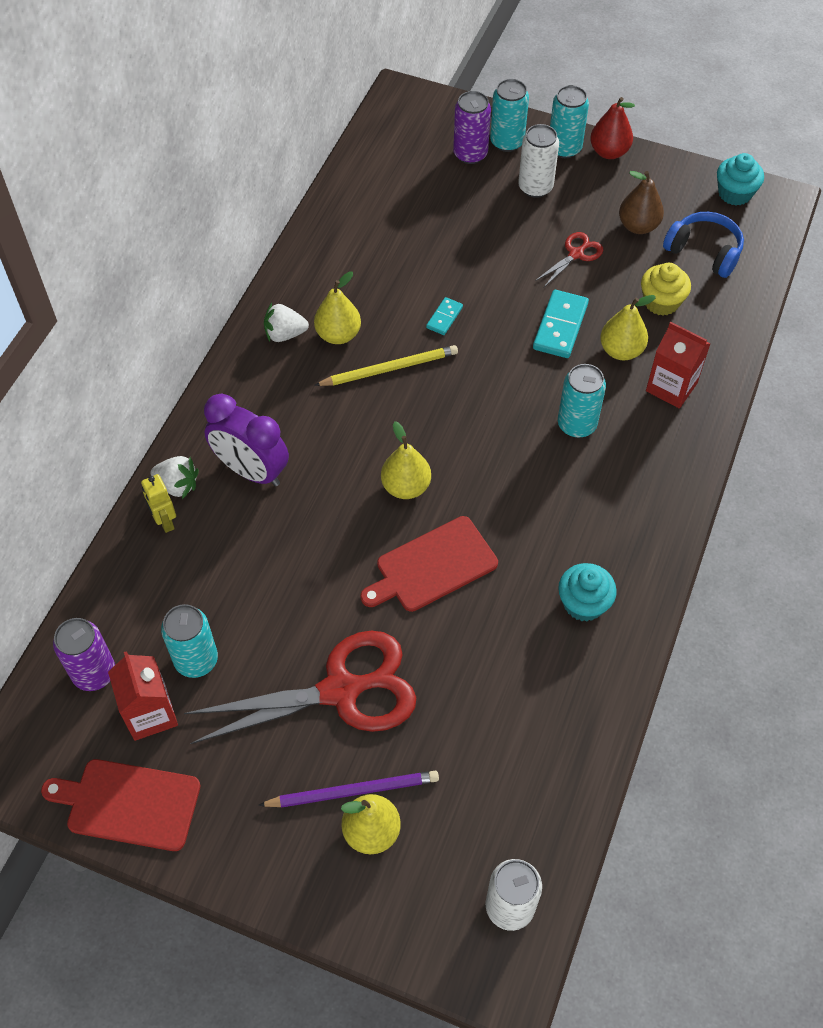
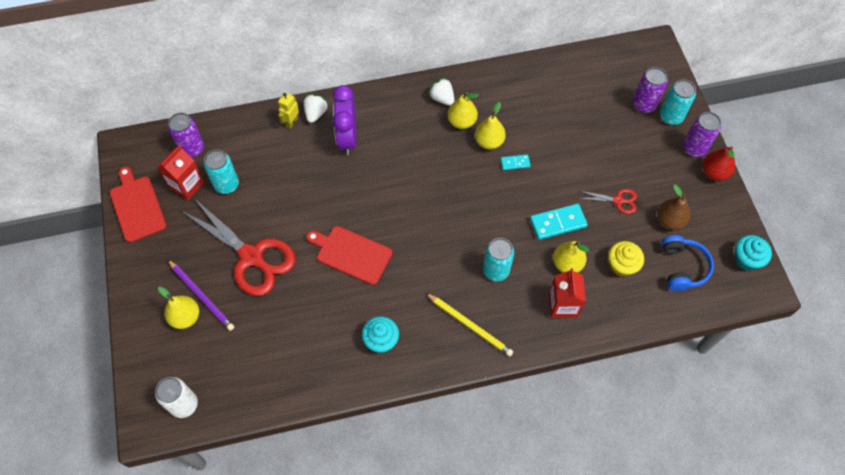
camera: 55 degrees right, 5 degrees up
white strawberry [151,456,199,499] -> white strawberry turned 150 degrees counterclockwise [303,94,329,123]
yellow pencil [314,345,458,386] -> yellow pencil moved to [426,293,513,356]
yellow pear [381,421,431,499] -> yellow pear moved to [475,102,506,149]
white can [518,124,559,198] -> none
turquoise can [550,85,589,158] -> purple can [683,112,721,157]

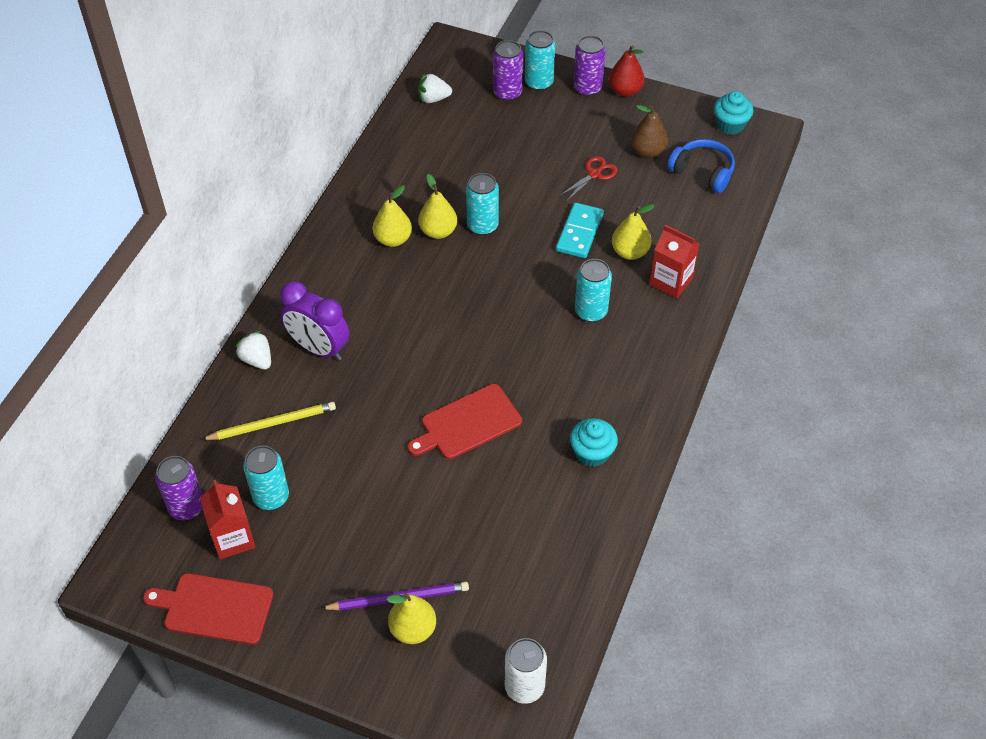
camera: 55 degrees left, 10 degrees down
red scissors [182,198,296,296] -> none
yellow robot [278,93,299,129] -> none
yellow pencil [426,293,513,356] -> yellow pencil moved to [201,402,336,440]
white strawberry [428,78,454,106] -> white strawberry moved to [418,73,452,103]
turquoise domino [501,154,531,170] -> turquoise can [466,173,499,235]
yellow cupcake [608,241,644,277] -> none

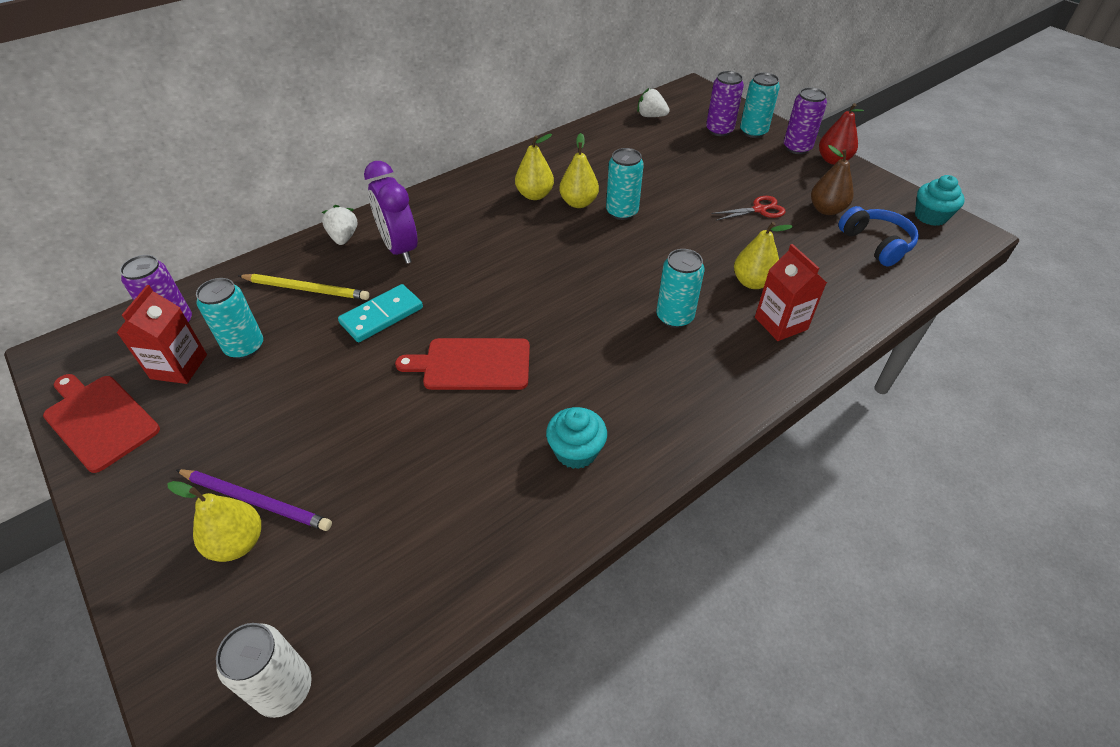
camera: 30 degrees right, 5 degrees down
turquoise domino [556,203,604,258] -> turquoise domino moved to [338,284,423,342]

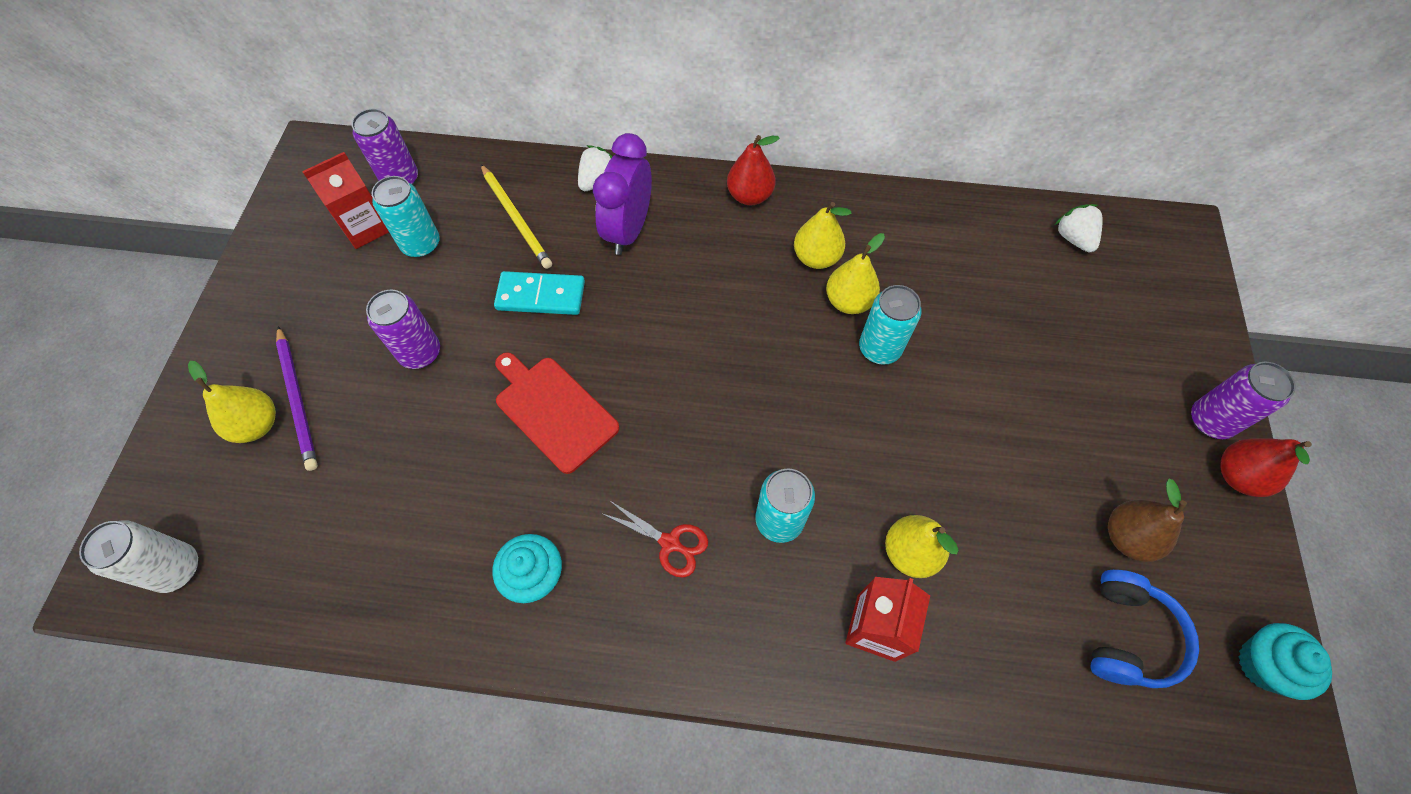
camera: 45 degrees right, 15 degrees up
red cutting board [43,374,160,473] -> none
purple can [706,71,744,136] -> purple can moved to [366,289,440,369]
red scissors [712,196,785,221] -> red scissors moved to [601,500,708,577]
turquoise can [740,72,780,138] -> none
none -> red pear [727,135,779,205]

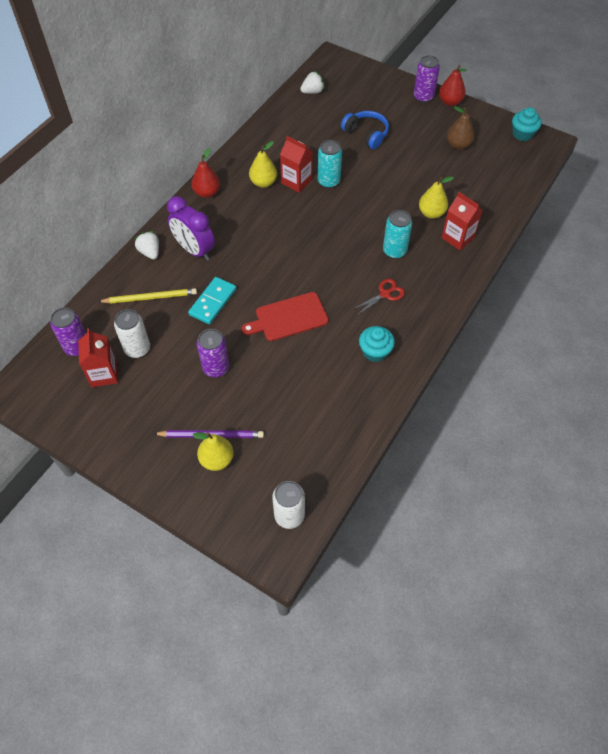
camera: 65 degrees left, 5 degrees down
turquoise can [372,176,440,258] -> white can [114,309,150,358]
yellow pear [826,233,885,314] -> red carton [280,136,313,192]
white strawberry [1055,204,1103,252] -> white strawberry turned 150 degrees clockwise [300,71,325,94]
blue headphones [1090,570,1199,688] -> blue headphones moved to [341,111,389,149]

